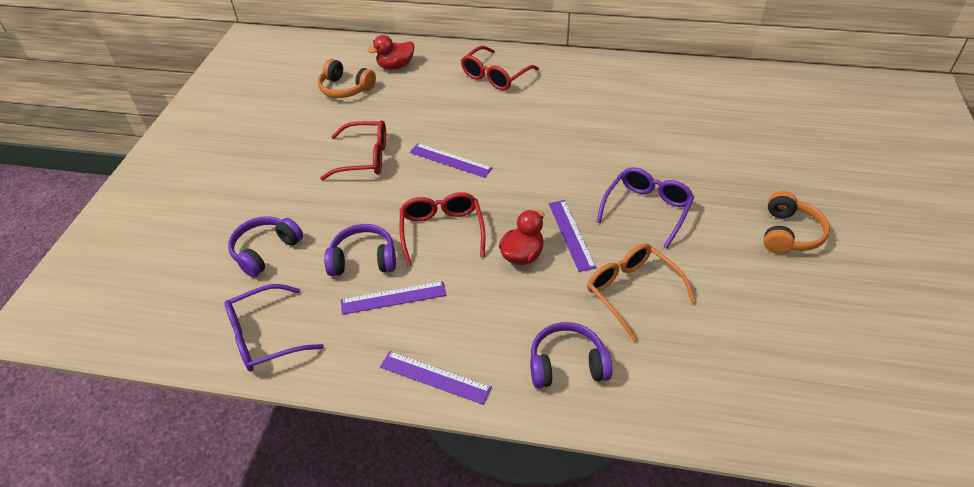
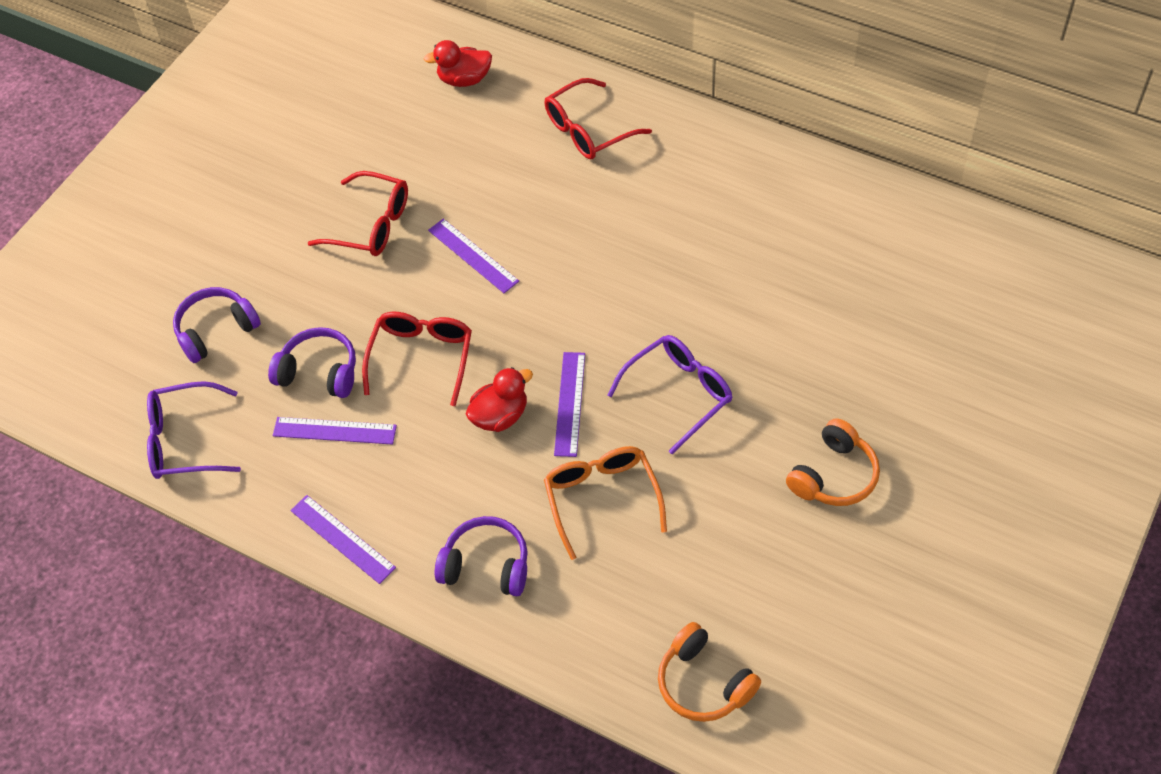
camera: 20 degrees right, 10 degrees up
orange headphones [318,59,376,98] -> orange headphones moved to [658,622,761,722]

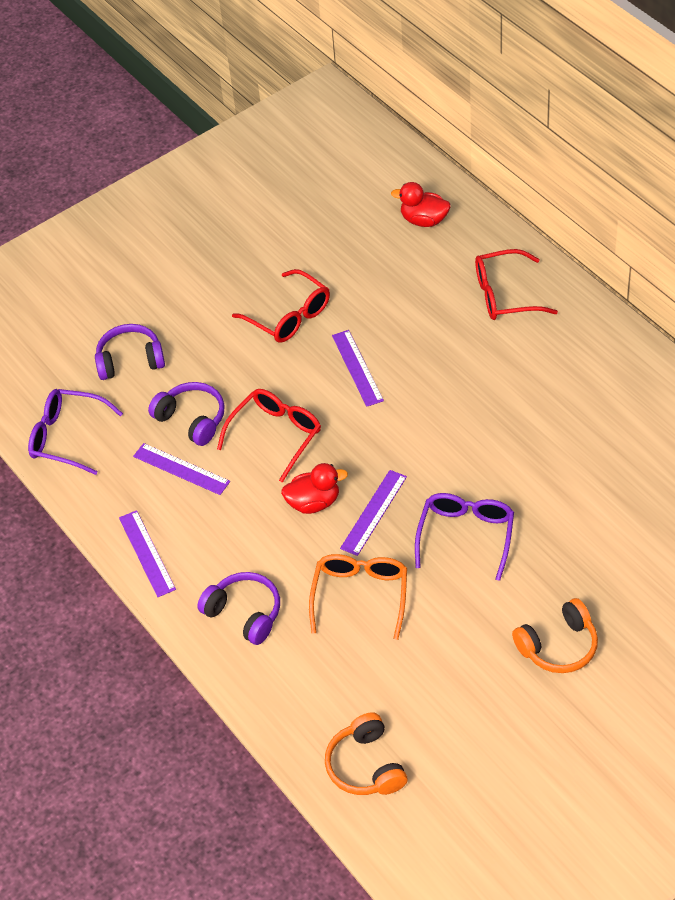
camera: 25 degrees right, 5 degrees down
purple glasses [608,335,733,455] -> purple glasses turned 60 degrees counterclockwise [415,493,514,581]

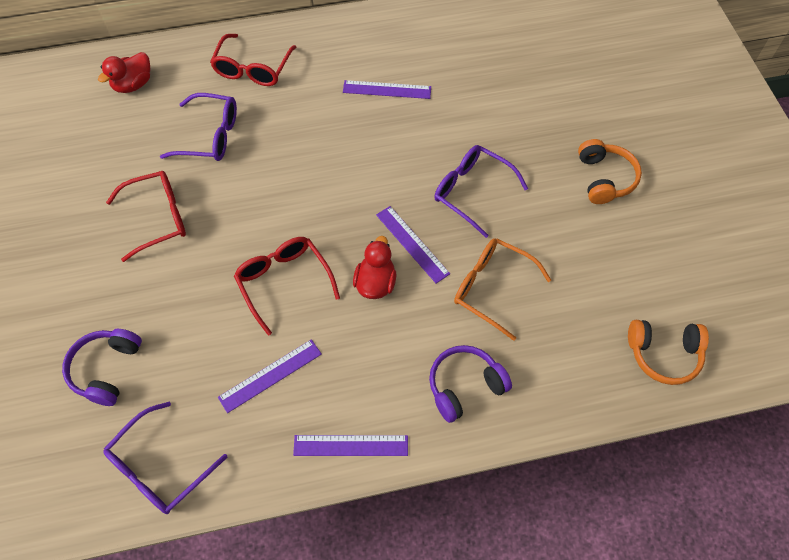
camera: 70 degrees left, 10 degrees up
purple headphones [148,382,225,446] -> none
purple ruler [332,330,384,407] -> purple ruler moved to [343,80,431,99]
none -> purple glasses [160,93,237,161]

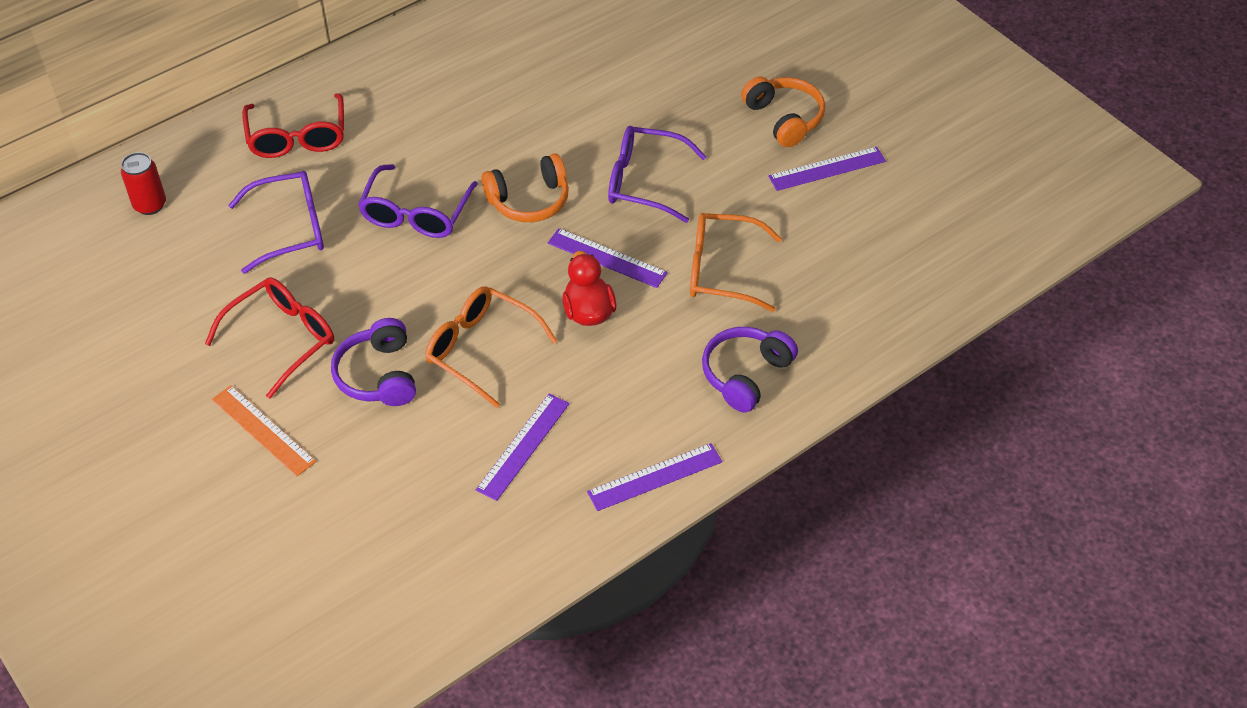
camera: 25 degrees left, 10 degrees down
purple headphones [62,329,142,406] -> purple headphones moved to [331,318,416,406]
red duck [98,52,151,93] -> red can [121,152,166,215]
purple glasses [103,402,228,514] -> purple glasses moved to [358,164,478,238]
red glasses [234,237,340,336] -> orange glasses [425,286,557,408]
purple ruler [343,80,431,99] -> purple ruler moved to [768,147,886,191]
orange headphones [628,320,709,385] -> orange headphones moved to [481,153,569,222]
none -> orange ruler [212,385,316,476]

